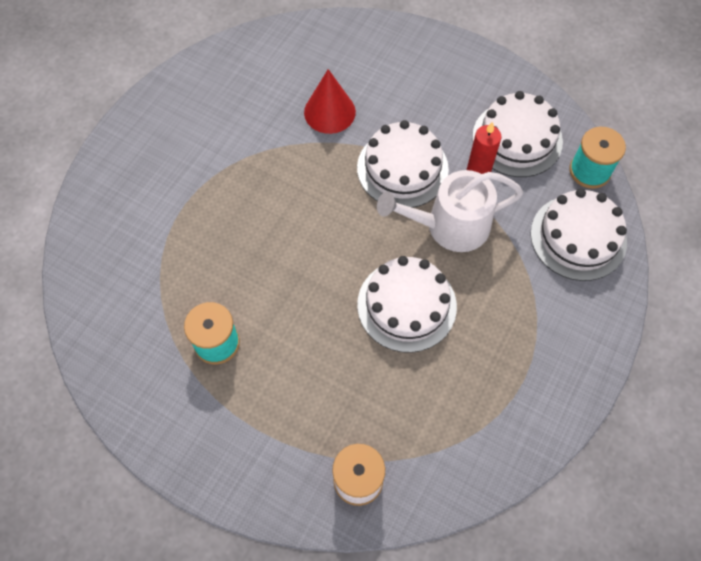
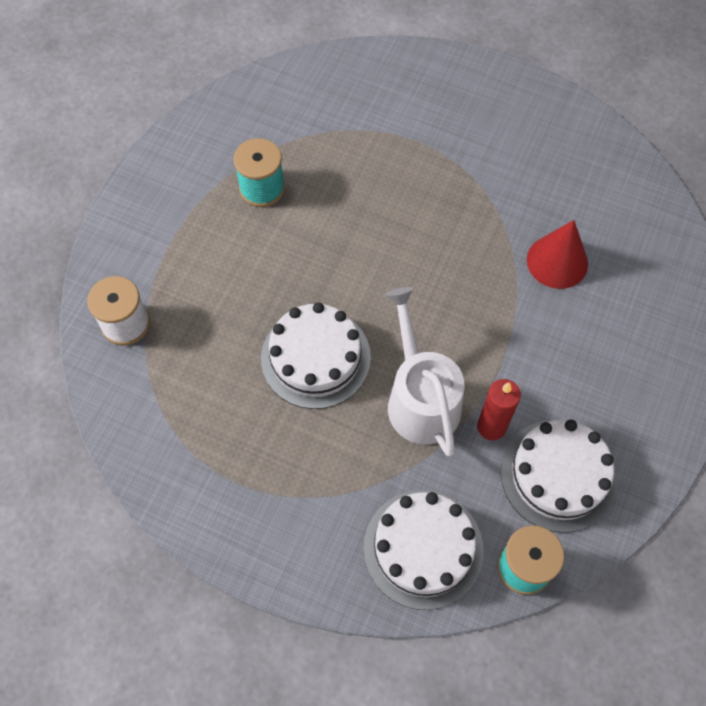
camera: 85 degrees right, 0 degrees up
white cake [357,120,449,208] -> none

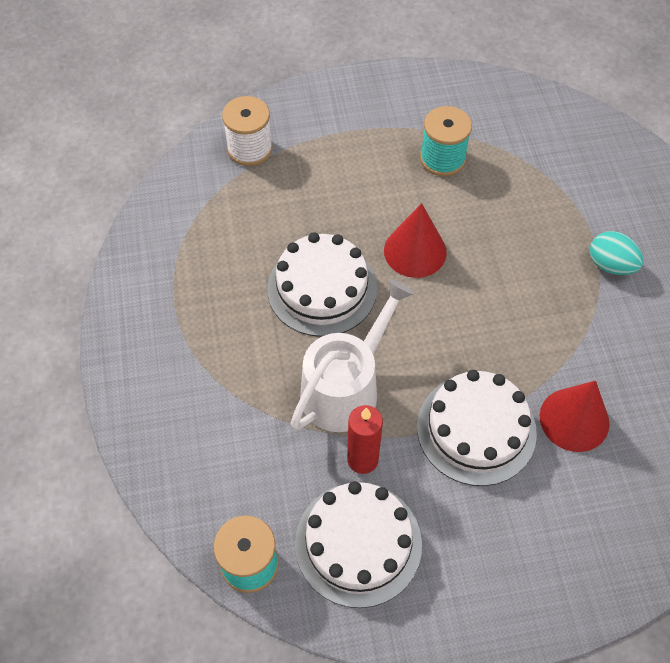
camera: 55 degrees right, 5 degrees down
white cake [364,490,484,610] -> white cake moved to [417,370,537,486]
none -> red cone [384,203,447,278]
none -> turquoise egg [590,231,644,275]

